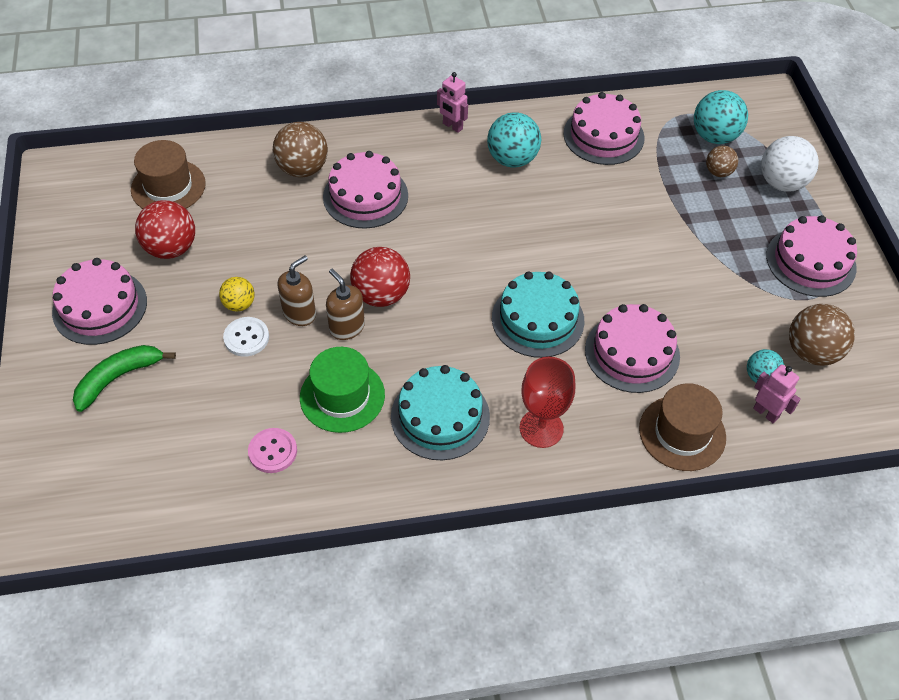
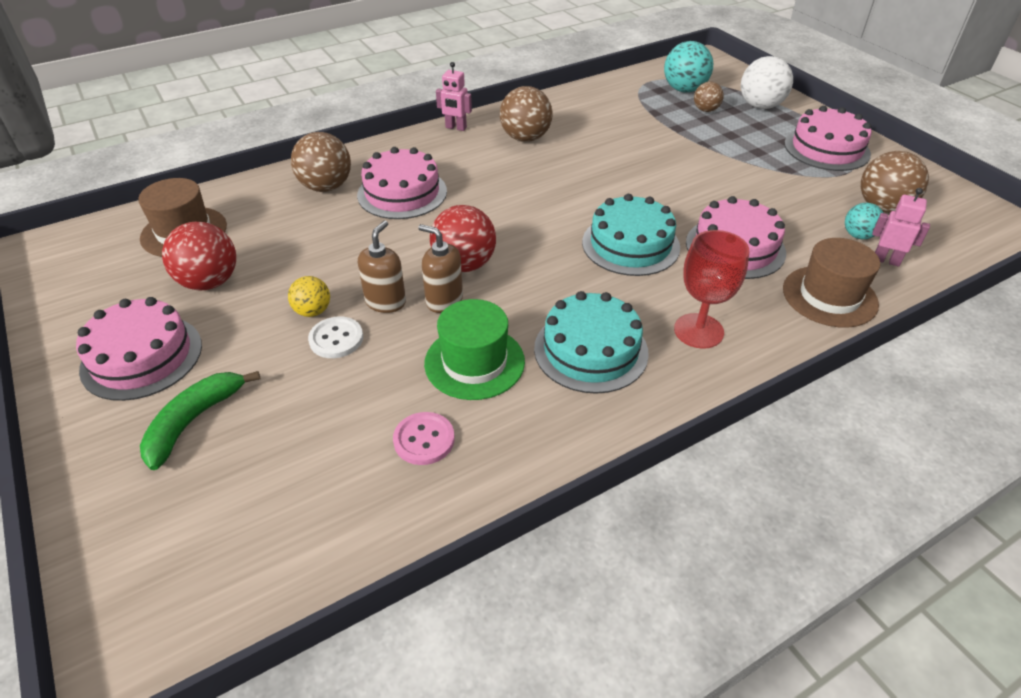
camera: 20 degrees left, 10 degrees down
turquoise ball [487,112,541,168] -> brown ball [500,86,553,142]
pink cake [563,92,645,165] -> none

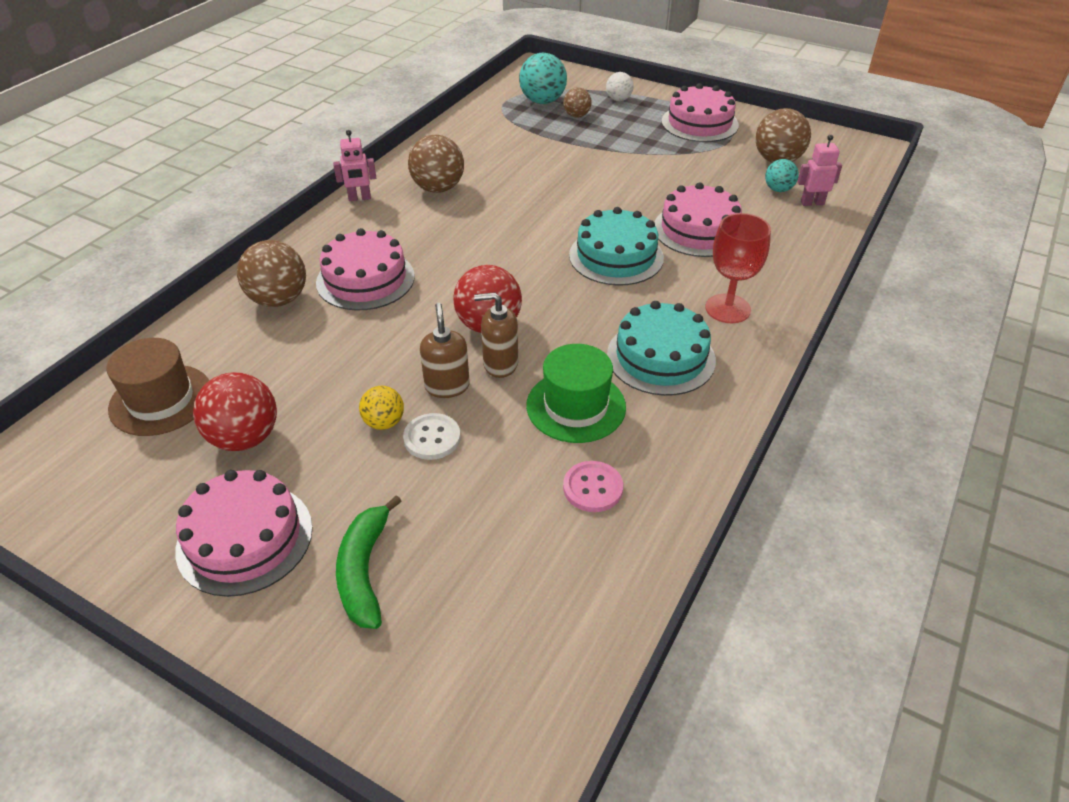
camera: 30 degrees left, 0 degrees up
white ball [741,56,793,109] -> white ball [606,72,634,101], size x0.58
brown hat [783,238,880,328] -> none

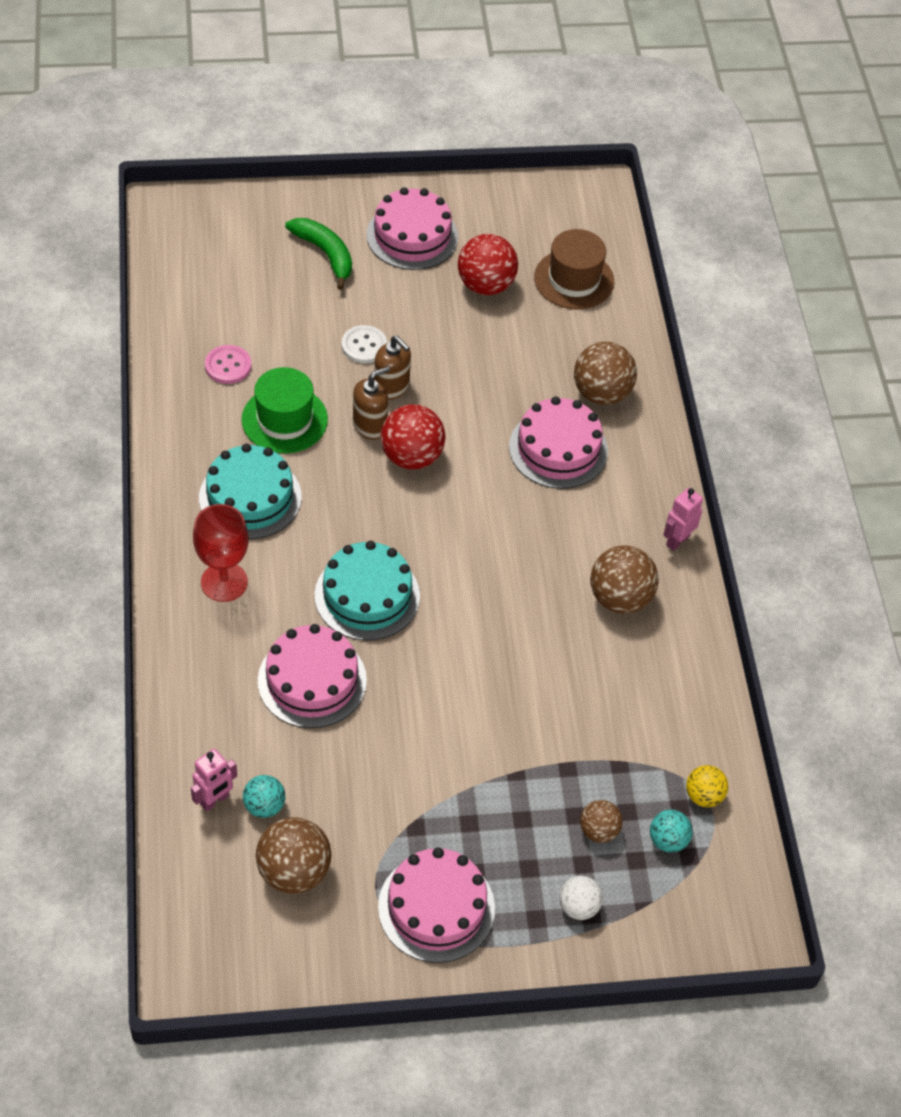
camera: 140 degrees right, 10 degrees up
yellow ball [359,386,404,430] -> yellow ball moved to [686,765,728,807]
turquoise ball [519,53,567,104] -> turquoise ball [650,810,693,853], size x0.58

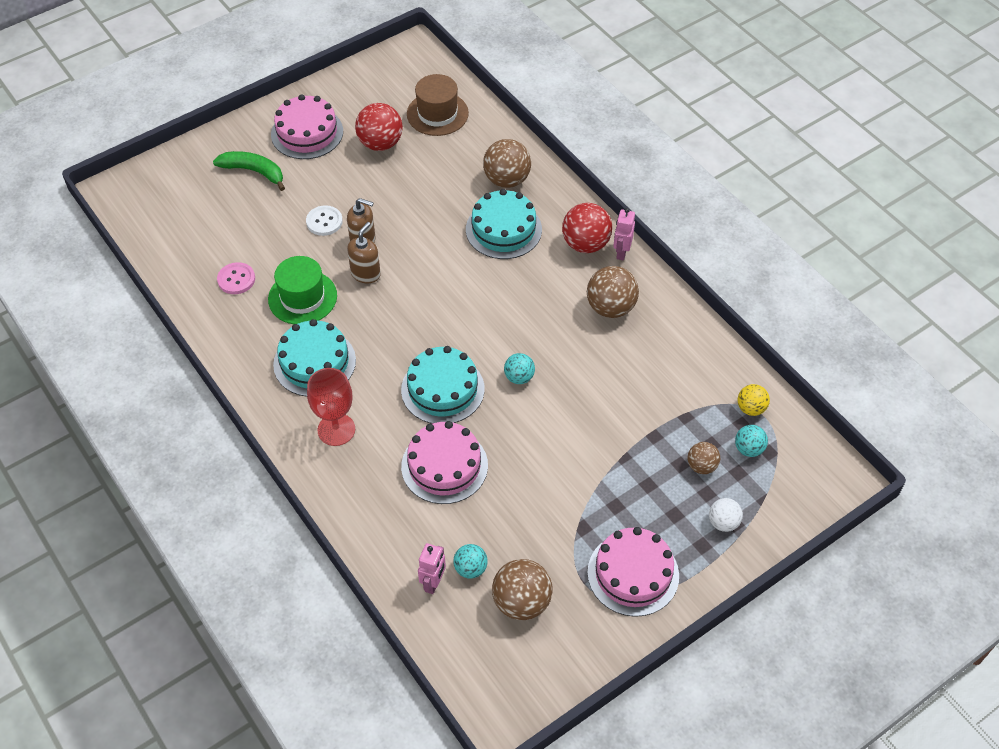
camera: 25 degrees left, 0 degrees up
red ball [380,404,446,470] -> red ball moved to [562,203,612,253]
pink cake [509,396,608,489] -> turquoise cake [466,189,542,259]
none -> turquoise ball [504,353,535,384]

